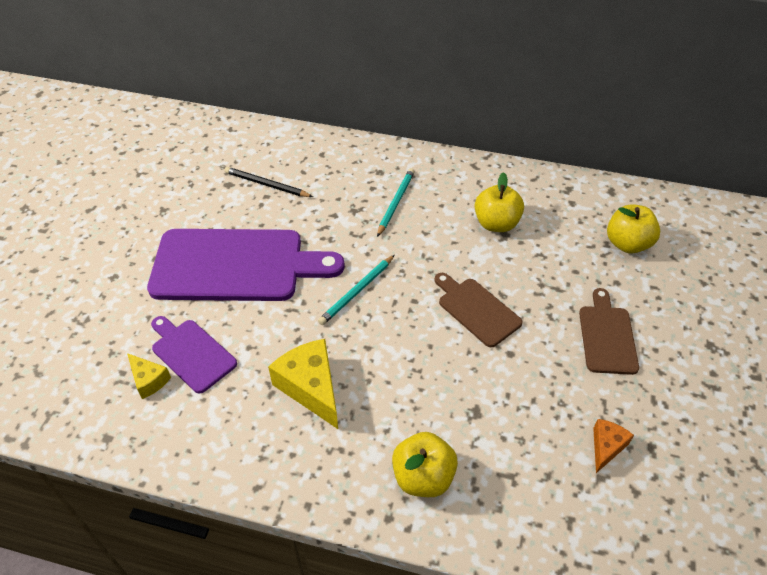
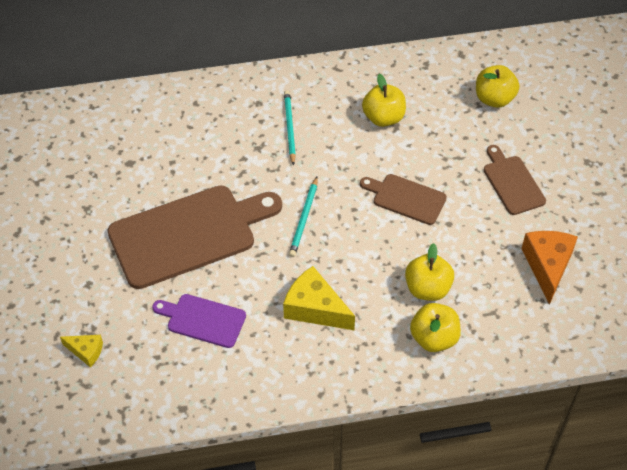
camera: 25 degrees left, 5 degrees up
yellow cheese [127,353,171,399] -> yellow cheese moved to [60,335,103,367]
purple cutting board [147,229,345,301] -> brown cutting board [107,185,282,289]
black pencil [225,167,313,197] -> none
orange cheese [593,419,634,473] -> orange cheese [521,231,578,305], size x1.81
none -> yellow apple [405,243,454,301]

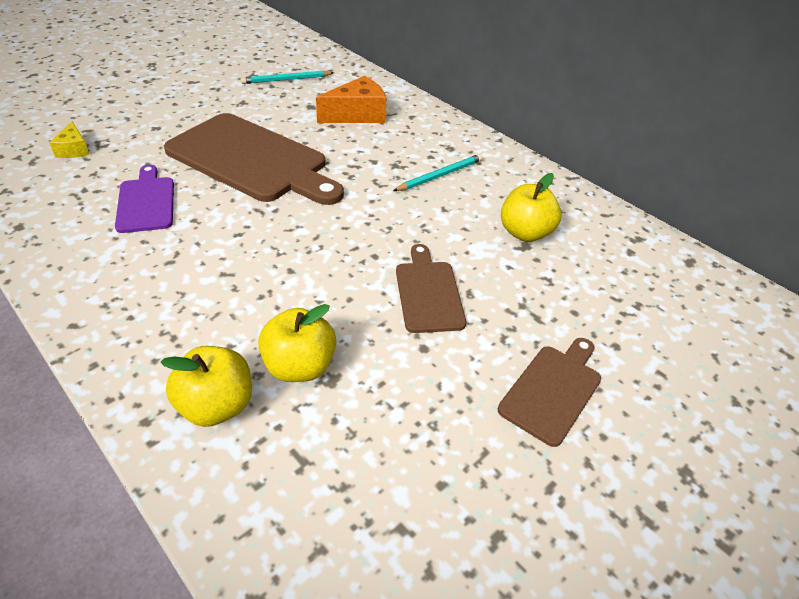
camera: 55 degrees right, 10 degrees down
yellow cheese [283,266,355,330] -> none
turquoise pencil [289,177,318,257] -> turquoise pencil moved to [241,71,334,84]
yellow apple [476,65,519,108] -> none
orange cheese [521,231,578,305] -> orange cheese moved to [316,76,386,123]

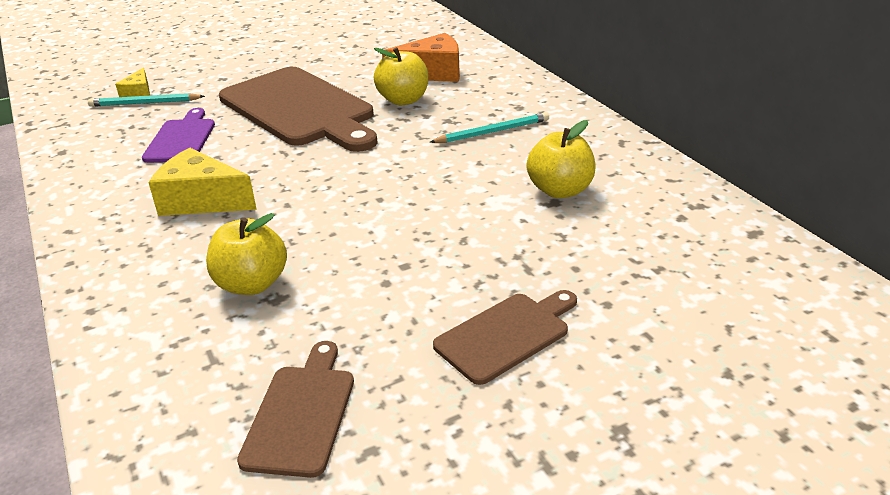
camera: 20 degrees right, 10 degrees down
yellow apple [161,346,252,427] -> yellow apple moved to [374,47,428,105]
turquoise pencil [241,71,334,84] -> turquoise pencil moved to [88,93,205,107]
brown cutting board [396,244,466,333] -> brown cutting board moved to [237,341,354,478]
none -> yellow cheese [148,148,257,216]

